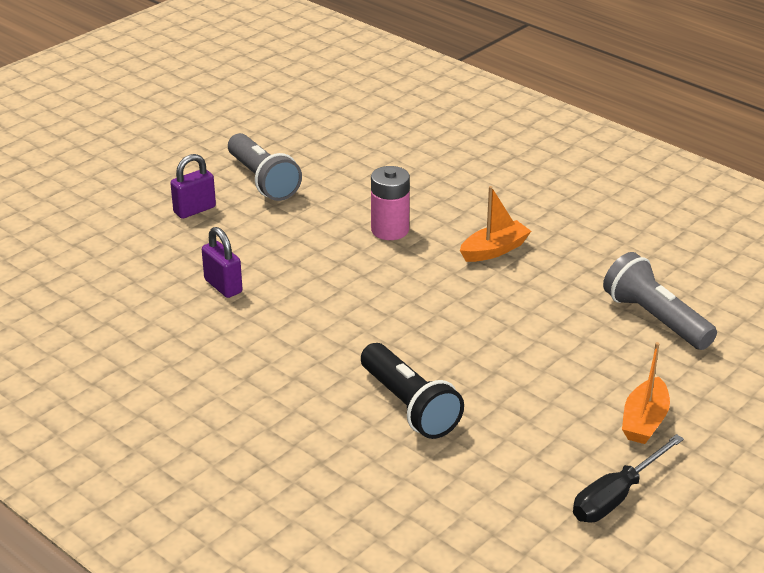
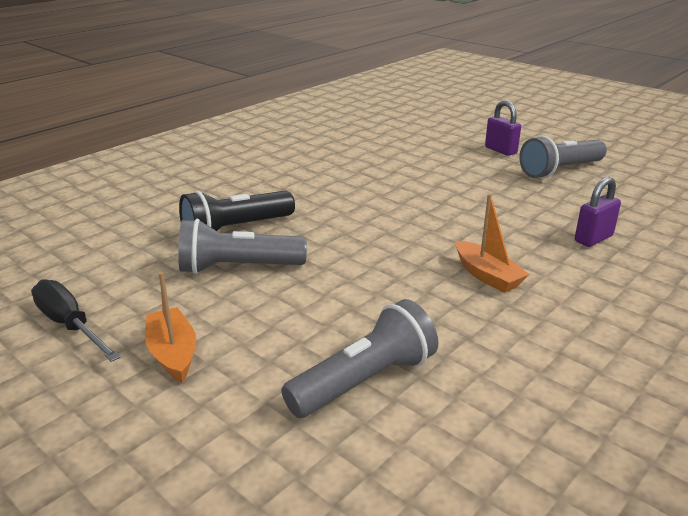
camera: 90 degrees right, 5 degrees down
purple padlock [202,227,242,298] -> purple padlock moved to [575,177,621,247]
pink battery [371,166,410,240] -> none
orange boat [622,342,670,444] -> orange boat turned 45 degrees clockwise [145,272,196,382]
none -> grey flashlight [178,219,307,274]

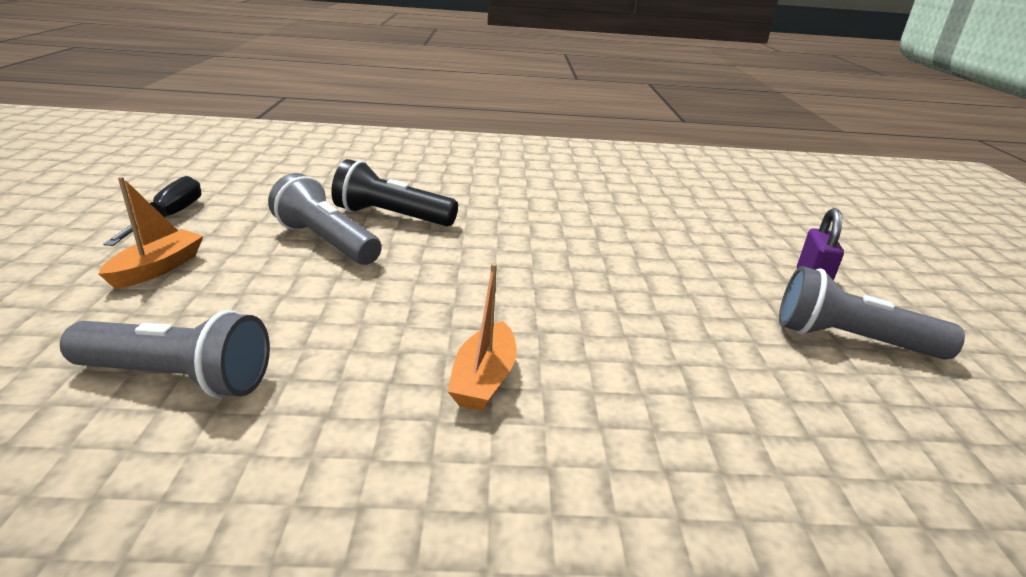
camera: 45 degrees right, 0 degrees up
purple padlock [575,177,621,247] -> none

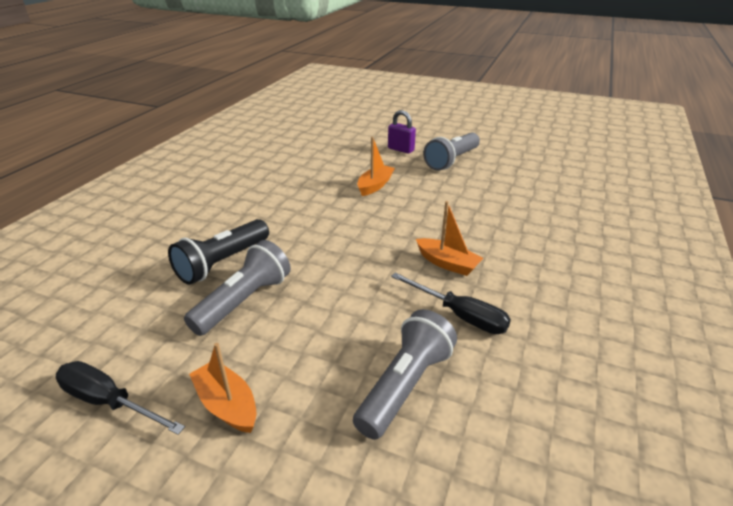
camera: 65 degrees left, 5 degrees up
grey flashlight [268,173,382,265] -> grey flashlight turned 150 degrees clockwise [184,240,291,336]
none -> orange boat [357,137,395,196]
none -> black screwdriver [391,273,511,334]

